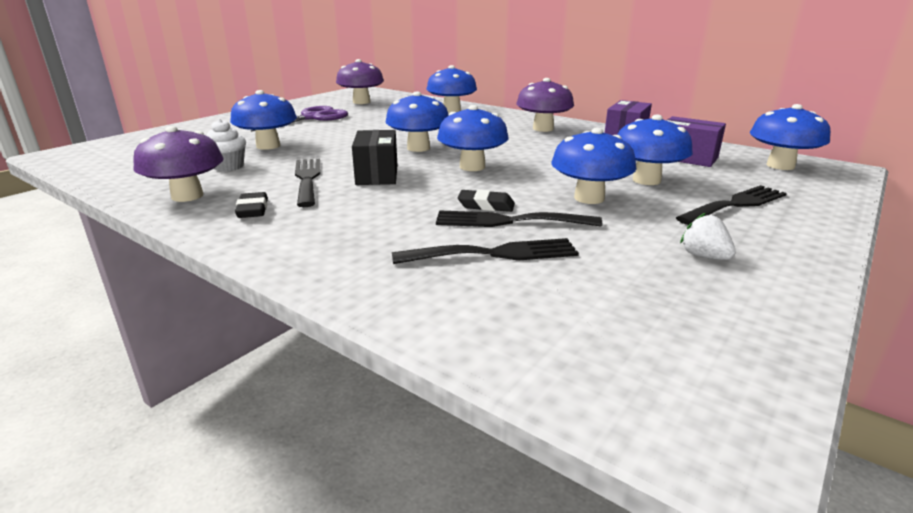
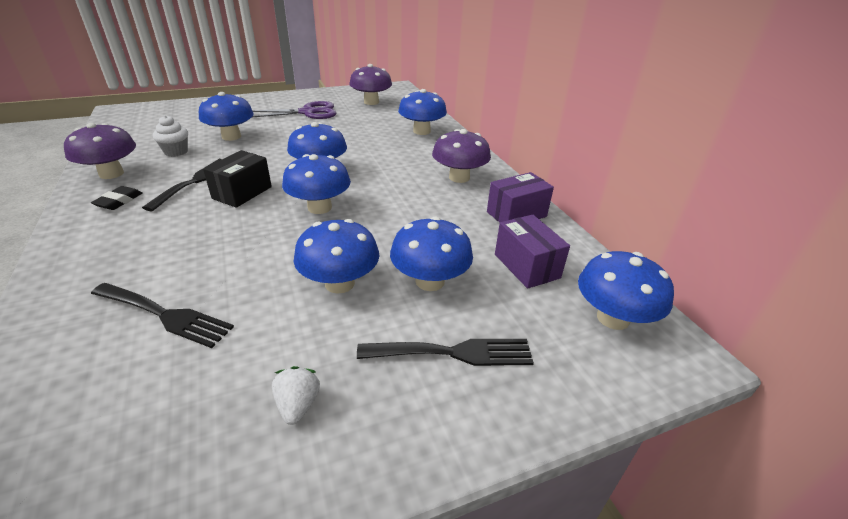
camera: 30 degrees right, 10 degrees up
black fork [436,210,602,227] -> none
black eraser [457,190,515,212] -> none

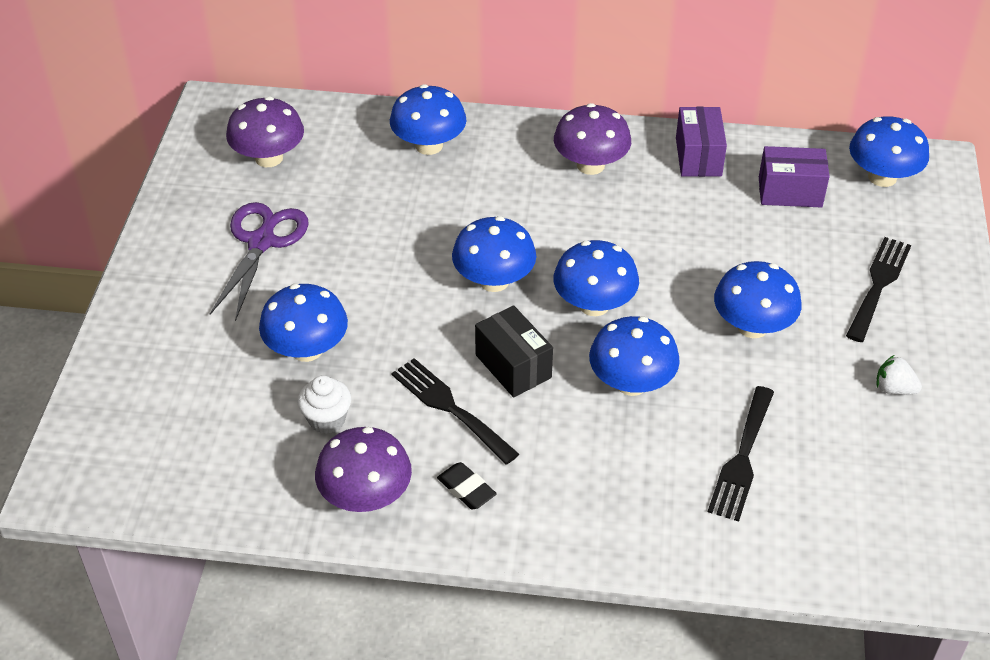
camera: 60 degrees left, 10 degrees up
black fork [91,283,234,348] -> black fork turned 150 degrees clockwise [708,386,774,522]
blue mushroom [390,217,473,291] -> blue mushroom moved to [589,316,680,396]

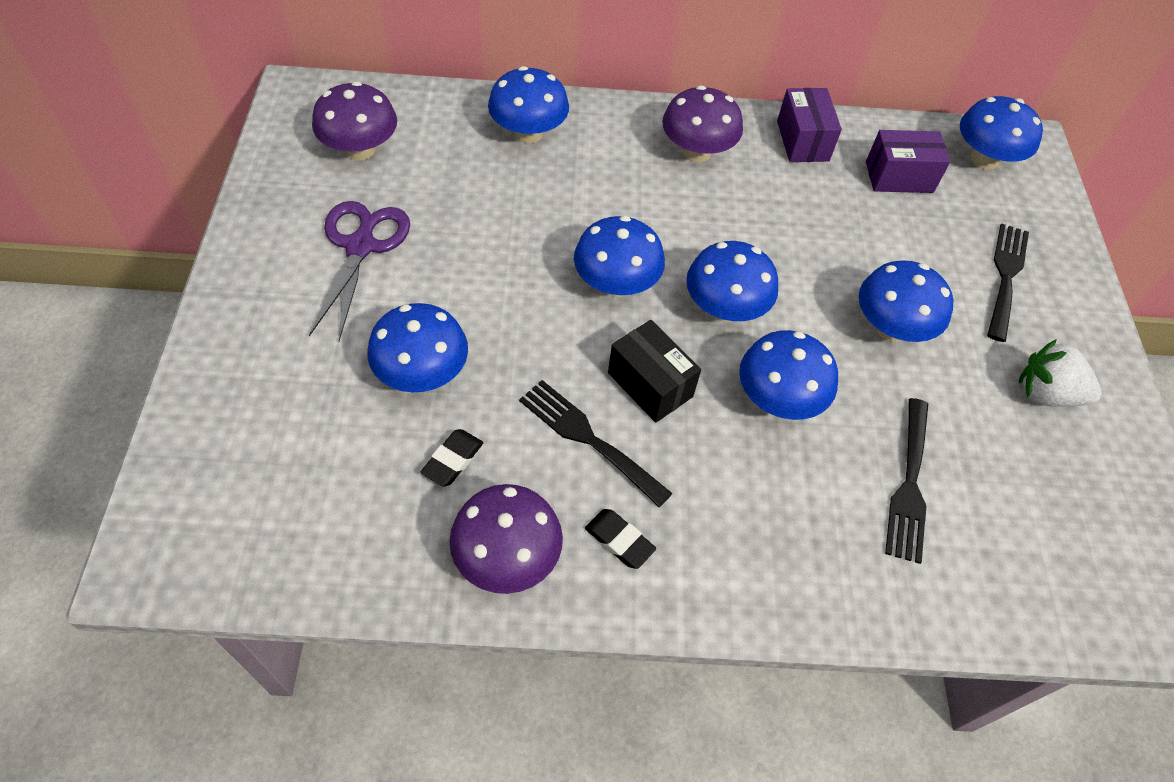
camera: 10 degrees left, 10 degrees up
white cupcake [298,375,351,434] -> black eraser [421,429,483,487]
white strawberry [876,355,922,395] -> white strawberry [1019,339,1102,407], size x1.60

